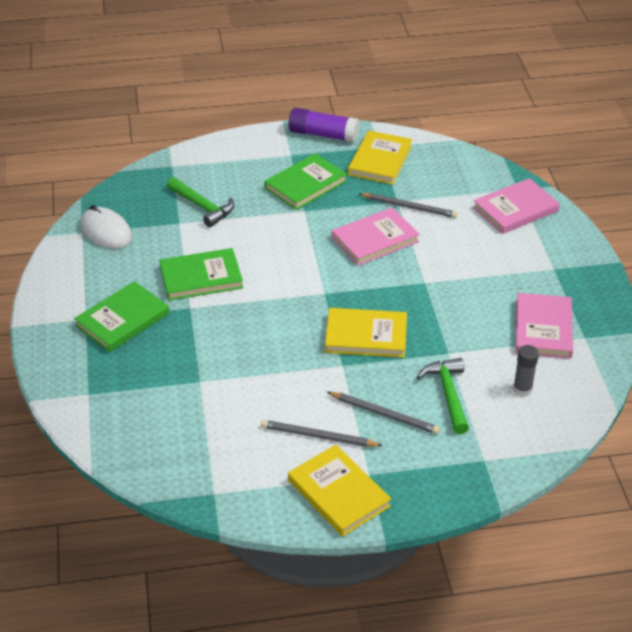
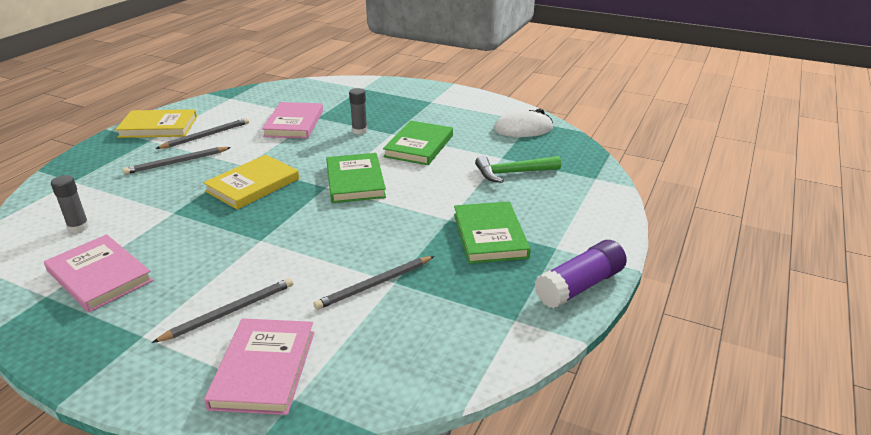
camera: 125 degrees right, 10 degrees down
green book [74,281,170,352] -> green book moved to [326,153,386,203]
pink book [332,207,420,266] -> pink book moved to [262,102,323,139]
yellow book [348,131,412,184] -> none
green hammer [417,358,469,434] -> none
none -> grey pencil [152,278,293,343]
none -> grey glue stick [349,88,367,135]

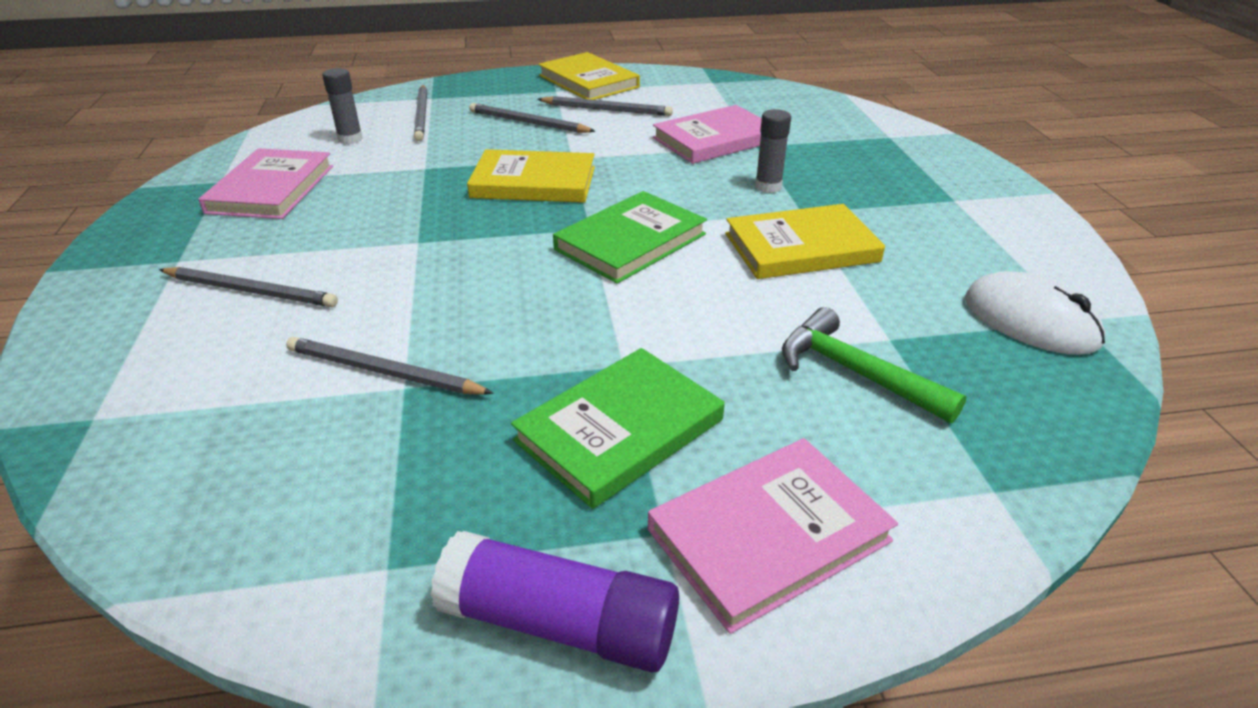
camera: 55 degrees right, 5 degrees up
pink book [204,318,314,415] -> pink book moved to [648,438,898,634]
green book [383,121,453,165] -> yellow book [725,204,885,279]
none -> grey pencil [414,85,427,141]

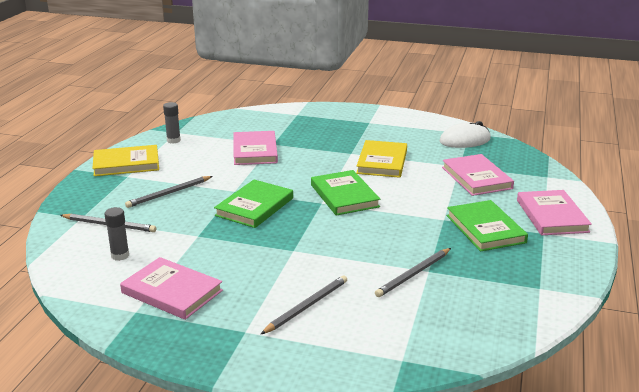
camera: 65 degrees left, 10 degrees down
purple glue stick [430,531,679,672] -> none
yellow book [467,149,595,203] -> green book [214,180,293,228]
grey pencil [537,96,673,116] -> none
grey glue stick [755,109,791,193] -> grey glue stick moved to [163,102,181,144]
green hammer [782,307,967,423] -> pink book [442,154,514,196]

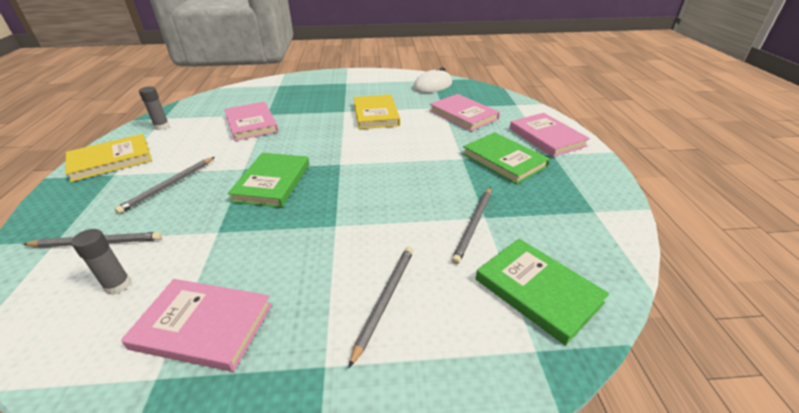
camera: 20 degrees left, 10 degrees up
green book [311,170,380,215] -> green book moved to [476,239,609,346]

